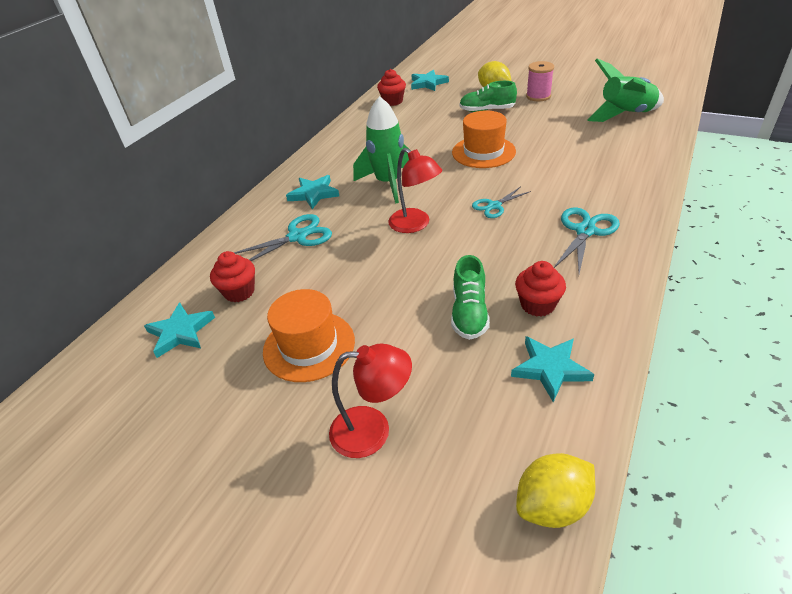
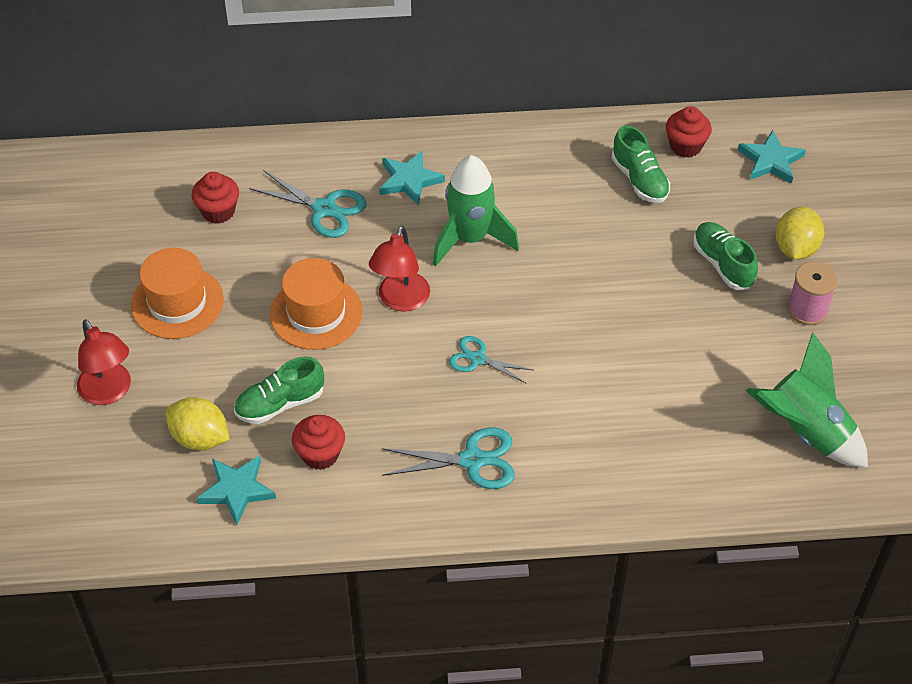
camera: 55 degrees right, 10 degrees up
turquoise star [144,302,215,358] -> none
orange hat [452,111,516,168] -> orange hat moved to [270,258,363,350]
yellow lemon [516,453,595,528] -> yellow lemon moved to [166,397,230,451]
none -> green shoe [612,125,670,203]

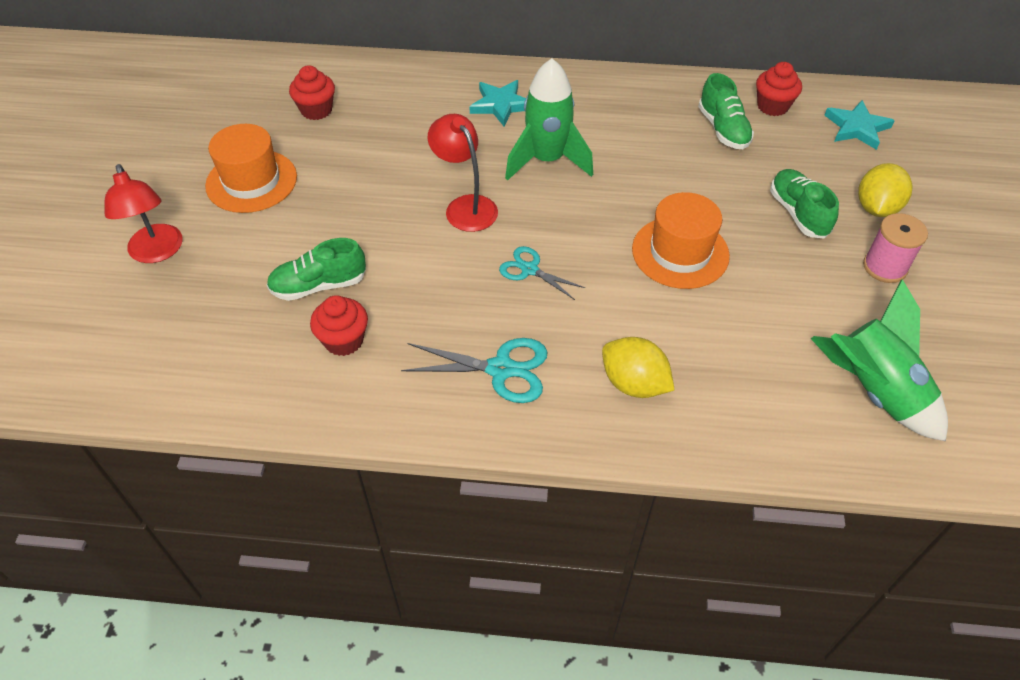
camera: 10 degrees right, 0 degrees up
yellow lemon [166,397,230,451] -> yellow lemon moved to [602,337,675,398]
turquoise star [196,455,276,525] -> none
turquoise scissors [249,170,366,238] -> none
orange hat [270,258,363,350] -> orange hat moved to [632,192,730,289]
red lamp [369,226,430,312] -> red lamp turned 120 degrees clockwise [428,114,498,232]

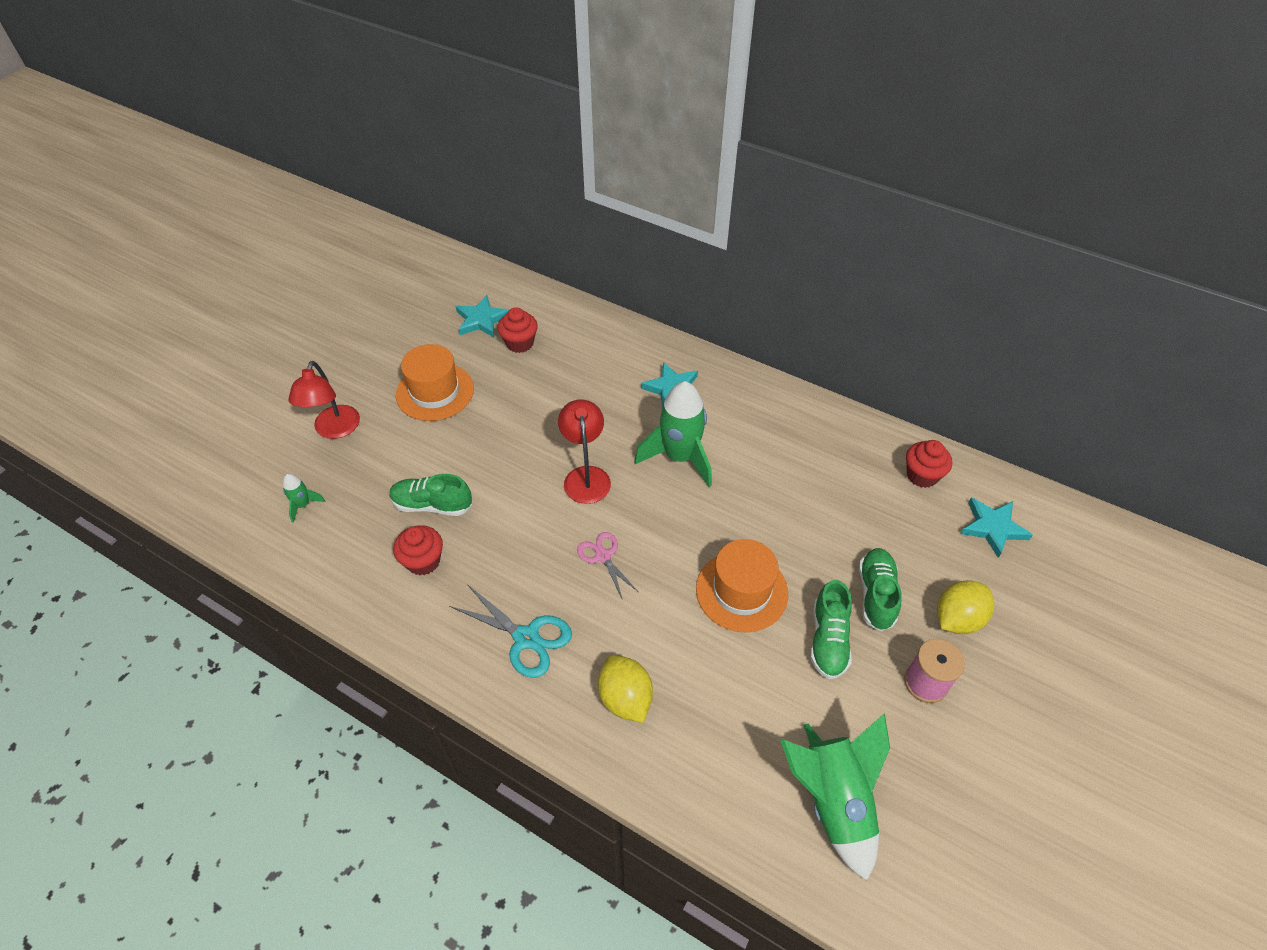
camera: 25 degrees right, 0 degrees up
turquoise scissors [499,246,585,300] -> pink scissors [577,532,638,600]
green shoe [698,73,754,149] -> green shoe moved to [810,580,852,679]
none -> green rocket [283,474,325,523]
none -> turquoise star [456,295,509,337]

